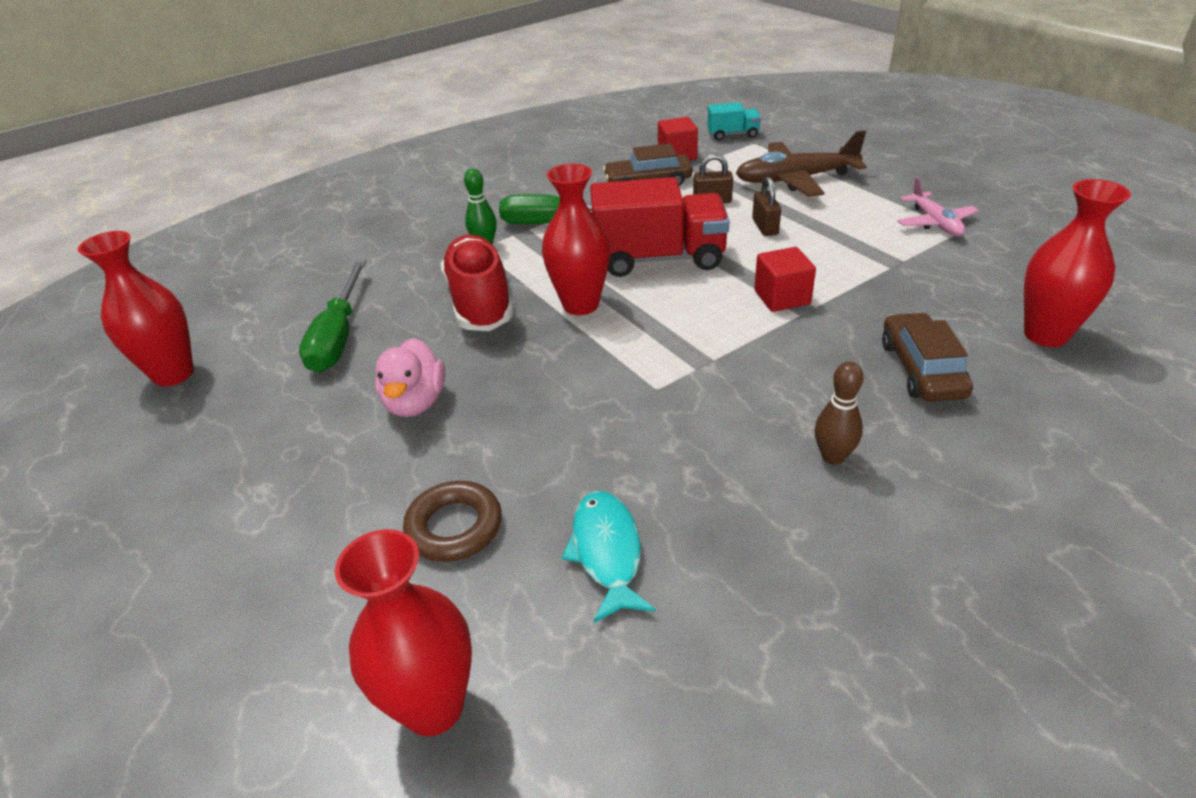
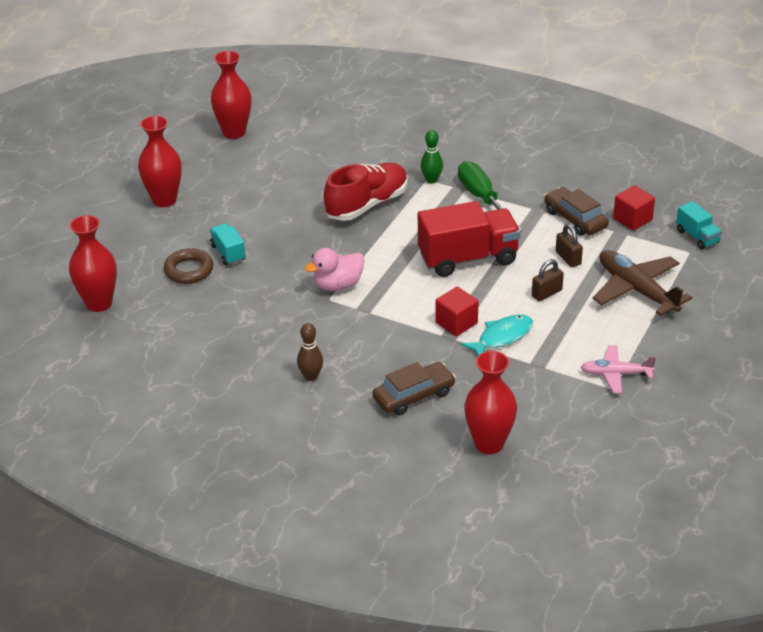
camera: 60 degrees right, 0 degrees up
green screwdriver [299,259,366,372] -> none
pink duck [375,338,445,417] -> pink duck moved to [305,248,365,291]
red vase [542,164,610,315] -> red vase moved to [138,116,182,207]
turquoise fish [561,491,656,623] -> turquoise fish moved to [461,314,533,356]
red truck [590,177,730,277] -> red truck turned 75 degrees counterclockwise [418,201,521,277]
pink plane [897,177,979,236] -> pink plane turned 45 degrees clockwise [580,345,656,393]
none -> turquoise truck [210,223,246,265]

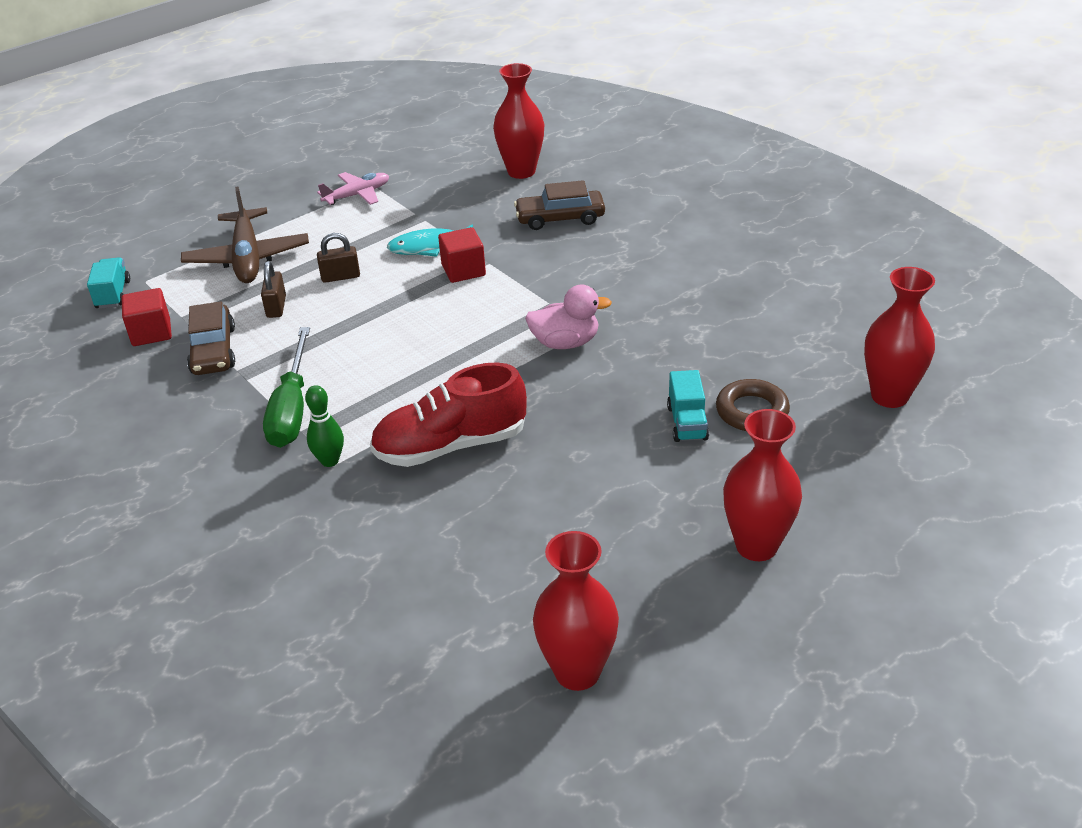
camera: 155 degrees left, 0 degrees up
brown bowling pin [297,323,323,381] -> none
red truck [418,201,521,277] -> none
pink plane [580,345,656,393] -> pink plane turned 60 degrees counterclockwise [317,172,389,205]

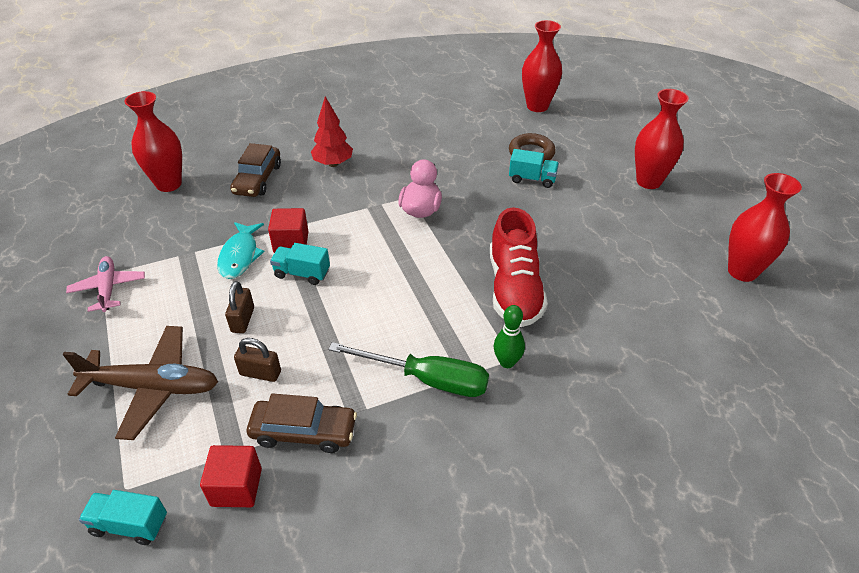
camera: 75 degrees left, 5 degrees up
none -> turquoise truck [270,243,330,285]
none -> red tree [311,96,353,167]

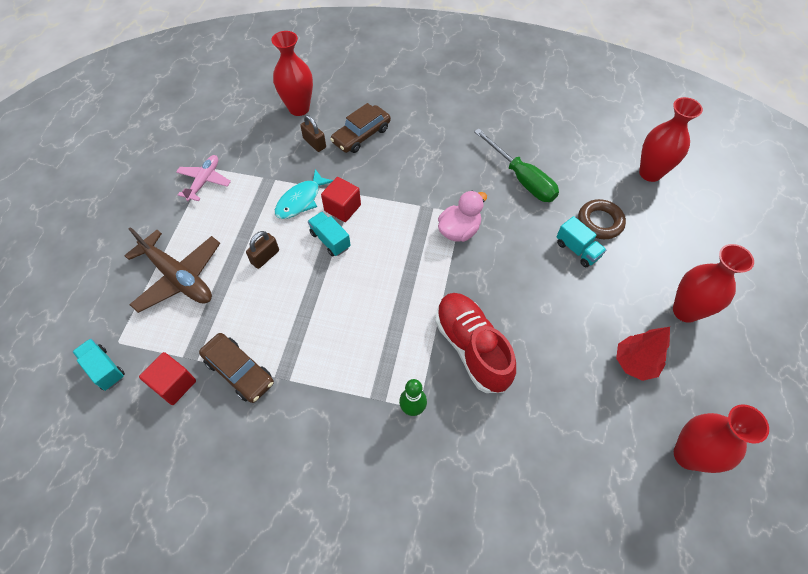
camera: 35 degrees right, 15 degrees up
brown padlock [234,338,281,382] -> brown padlock moved to [300,115,326,152]
red tree [311,96,353,167] -> red tree moved to [616,327,670,381]
green screwdriver [328,342,489,397] -> green screwdriver moved to [474,128,559,202]
red shoe [490,207,548,327] -> red shoe turned 120 degrees clockwise [435,293,516,393]

